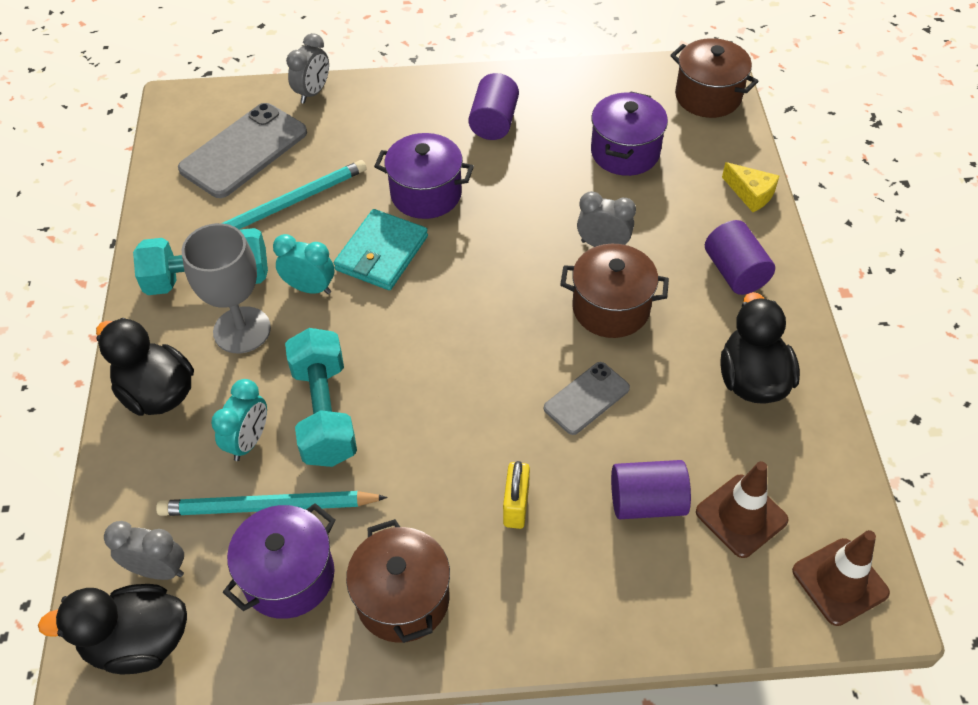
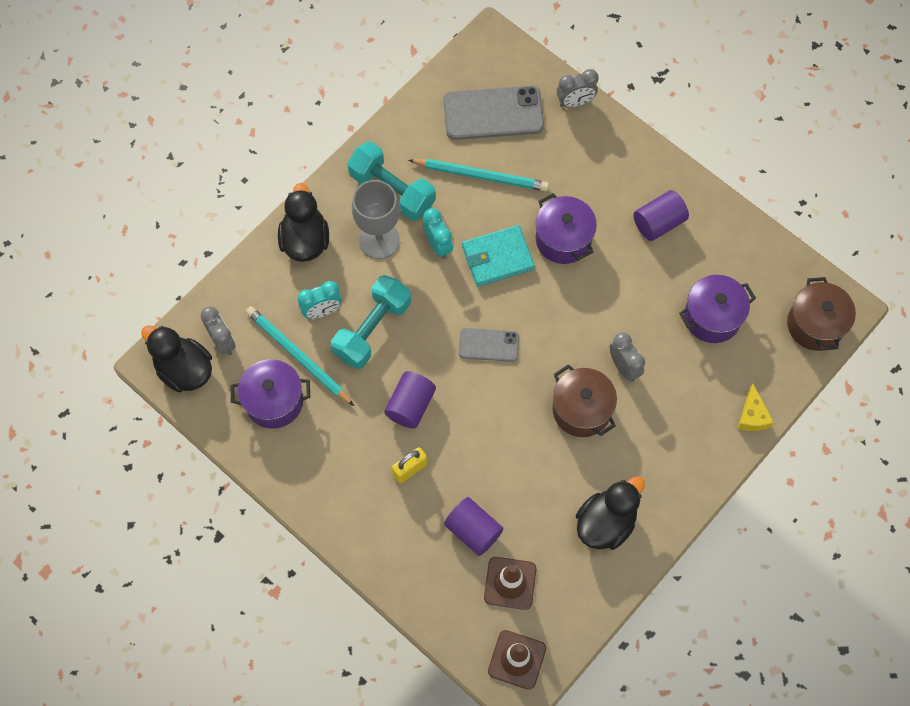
camera: 45 degrees right, 15 degrees up
brown pot [346,519,450,643] -> none
grey phone [544,362,630,435] -> grey phone moved to [459,328,519,362]
purple cylinder [705,220,775,295] -> purple cylinder moved to [384,371,436,429]

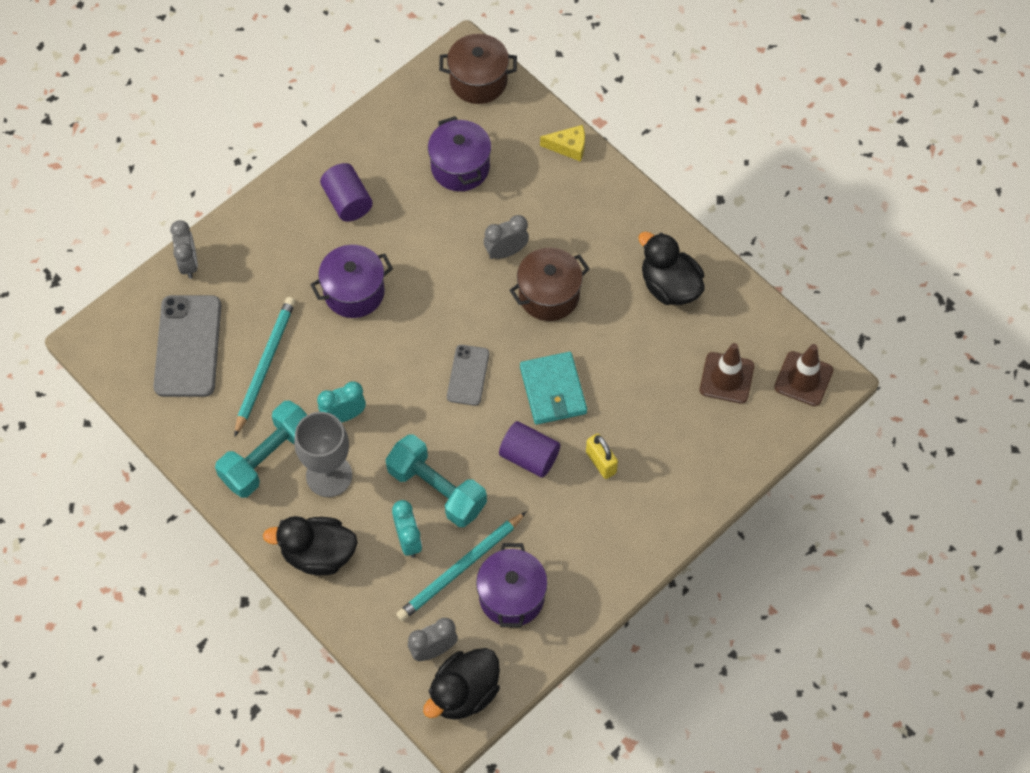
camera: 85 degrees left, 5 degrees down
purple cylinder [444,497,503,556] -> none
turquoise wallet [462,225,535,287] -> turquoise wallet moved to [520,352,587,425]

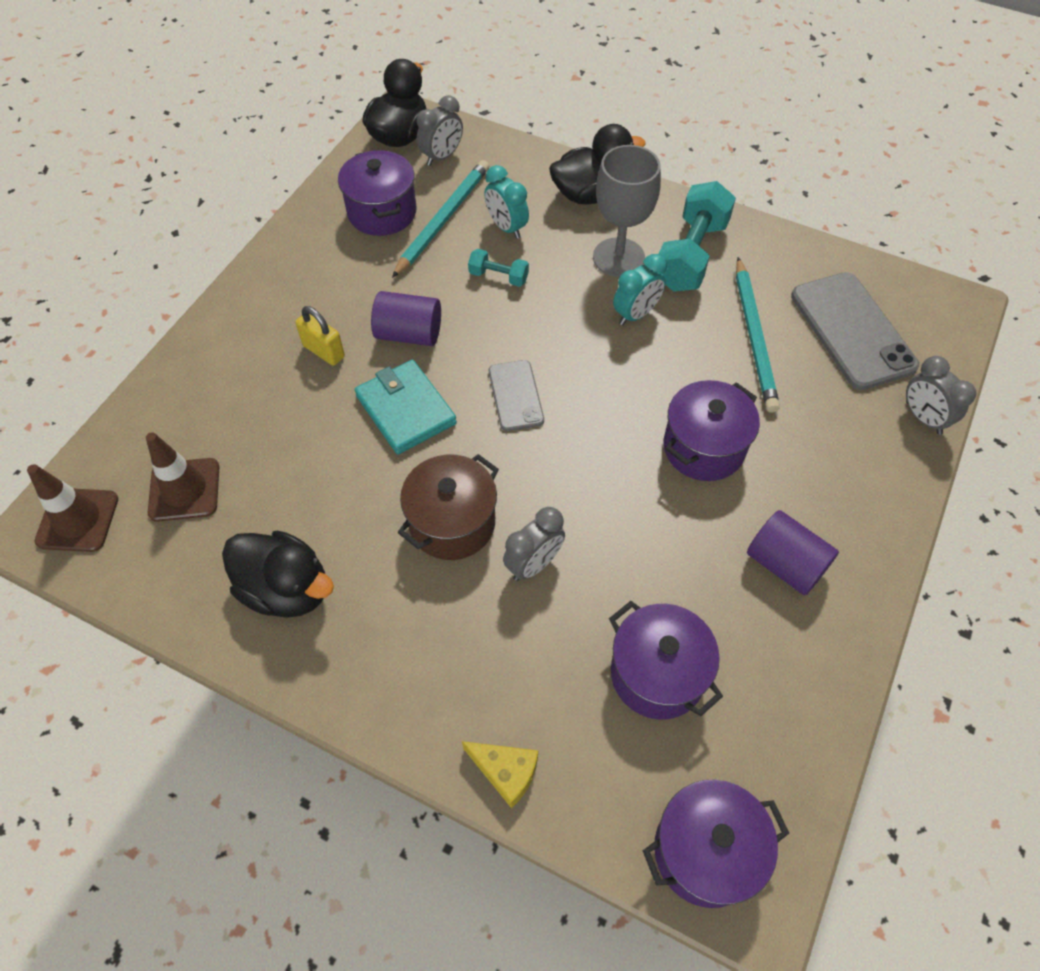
camera: 160 degrees right, 5 degrees down
turquoise dumbbell [385,434,487,527] -> turquoise dumbbell [468,249,529,287], size x0.49
brown pot [439,34,517,104] -> purple pot [643,780,789,908]
yellow cheese [540,125,585,162] -> yellow cheese turned 135 degrees counterclockwise [462,741,538,809]

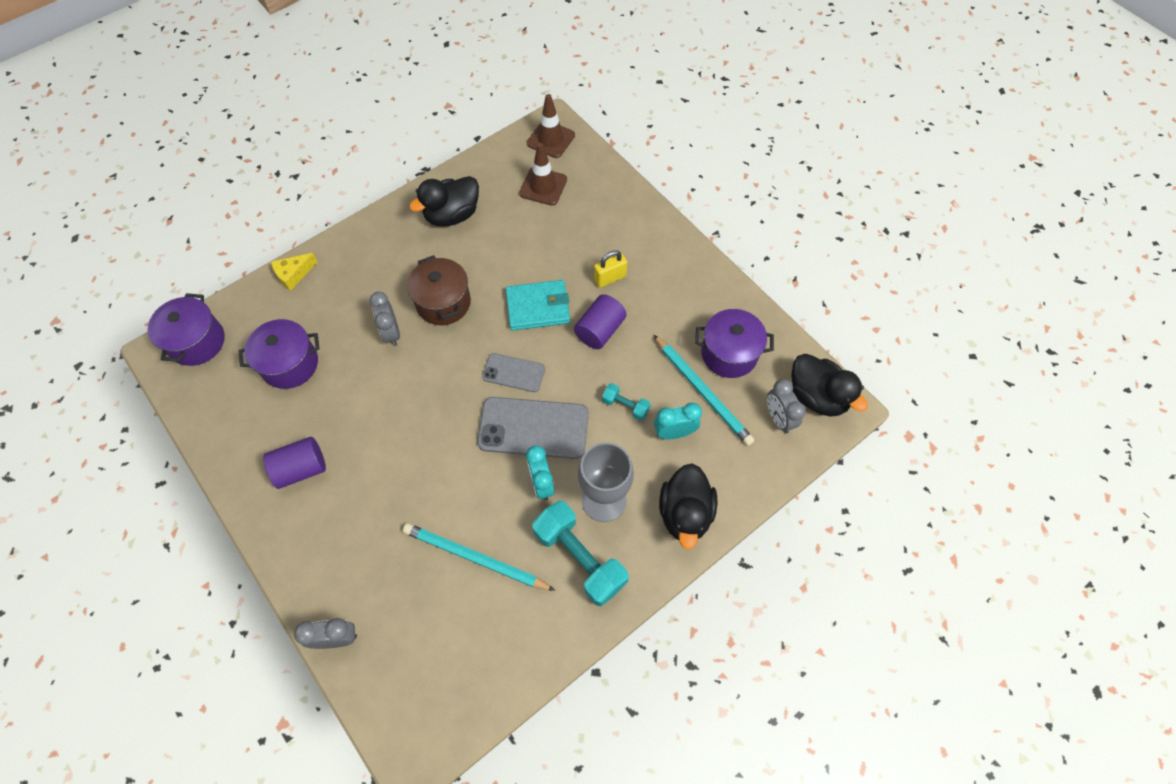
camera: 115 degrees right, 5 degrees up
turquoise dumbbell [468,249,529,287] -> turquoise dumbbell turned 75 degrees clockwise [602,383,651,421]
purple pot [663,380,760,481] -> none
grey phone [791,272,919,390] -> grey phone moved to [477,397,589,459]

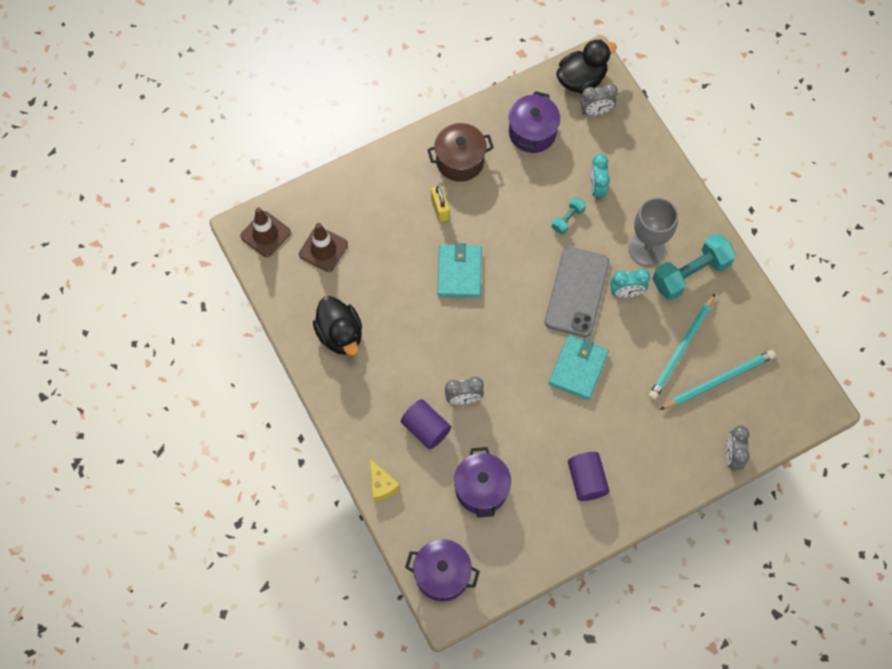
camera: 80 degrees left, 5 degrees up
brown pot [407,255,471,325] -> brown pot moved to [427,123,494,182]
grey phone [482,353,545,392] -> none
purple cylinder [574,294,626,349] -> purple cylinder moved to [401,399,451,449]
turquoise pencil [654,335,755,446] -> turquoise pencil moved to [659,350,776,410]
black duck [659,463,717,549] -> none
none -> turquoise wallet [549,335,609,400]

